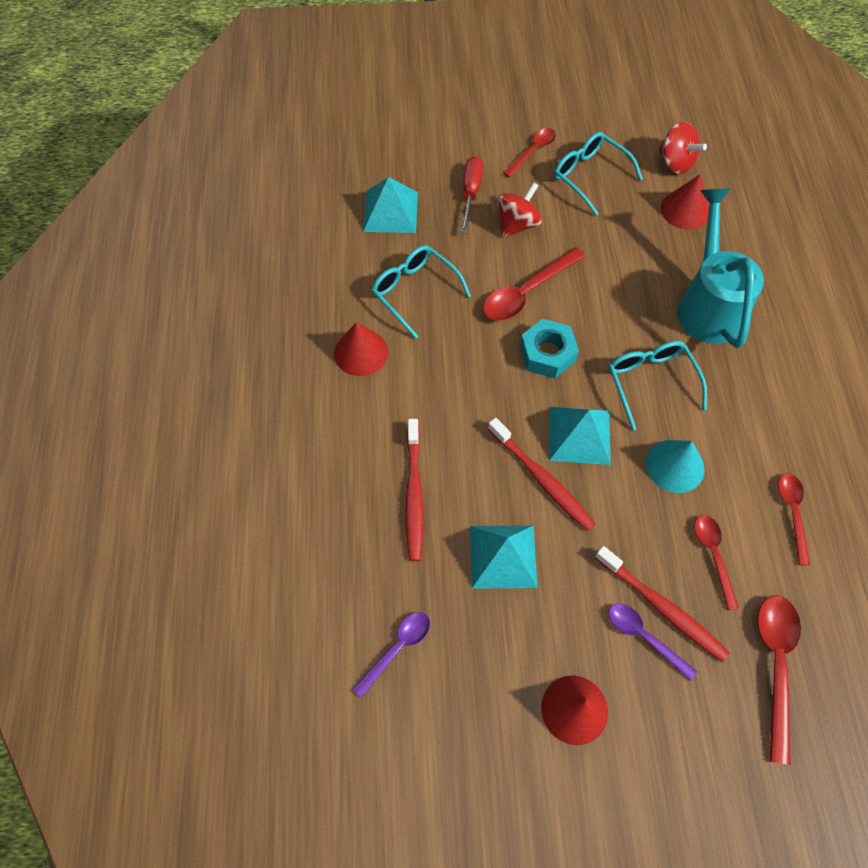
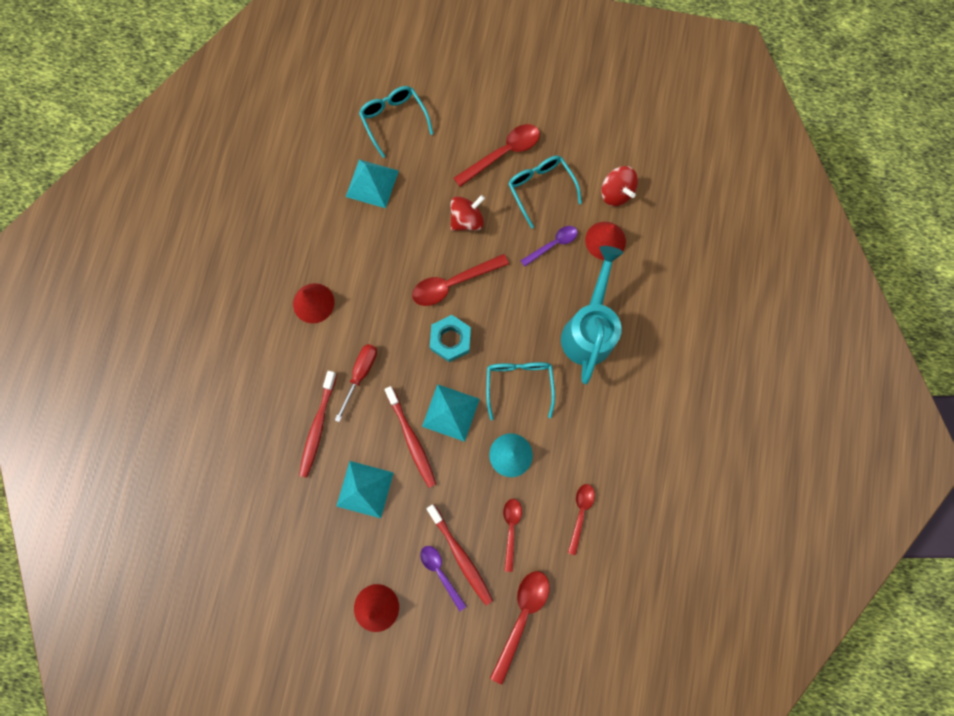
camera: 15 degrees right, 15 degrees up
purple spoon [352,612,430,698] -> purple spoon moved to [520,226,577,267]
turquoise glasses [371,245,471,339] -> turquoise glasses moved to [359,86,433,158]
red screwdriver [461,156,483,234] -> red screwdriver moved to [335,344,377,422]
red spoon [503,128,556,178] -> red spoon [454,124,540,187], size x1.56

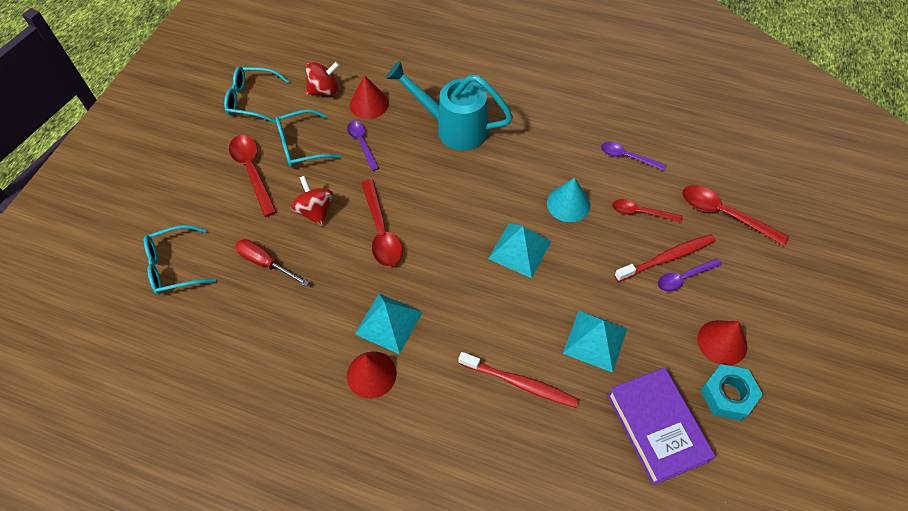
camera: 80 degrees left, 20 degrees down
red screwdriver [335,344,377,422] -> red screwdriver moved to [235,239,309,286]
turquoise pyramid [346,160,399,208] -> turquoise pyramid moved to [355,293,423,354]
red toothbrush [384,386,436,488] -> none
turquoise nut [430,315,471,362] -> turquoise nut moved to [700,364,763,421]
turquoise glasses [486,362,555,420] -> turquoise glasses moved to [224,66,290,123]
red spoon [568,484,595,555] -> purple spoon [601,142,666,171]
none -> purple book [607,368,716,485]

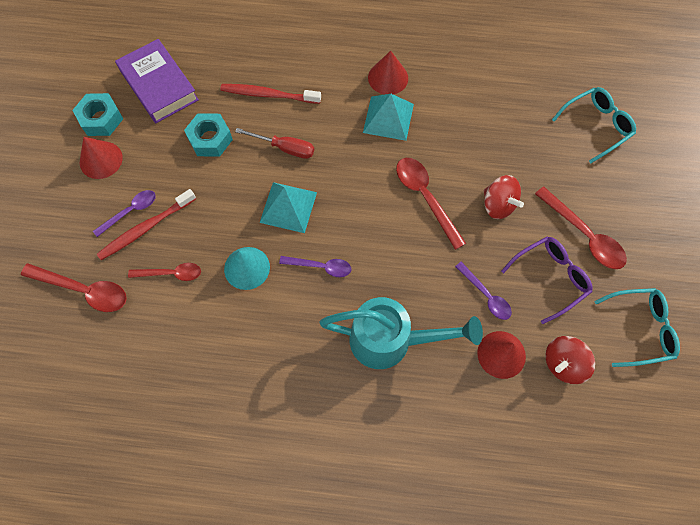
camera: 165 degrees right, 10 degrees up
red screwdriver [235,239,309,286] -> red screwdriver moved to [235,128,314,159]
turquoise glasses [275,109,341,167] -> purple glasses [501,237,592,324]
turquoise pyramid [563,311,627,373] -> turquoise nut [184,113,233,157]
purple spoon [601,142,666,171] -> purple spoon moved to [279,256,351,277]

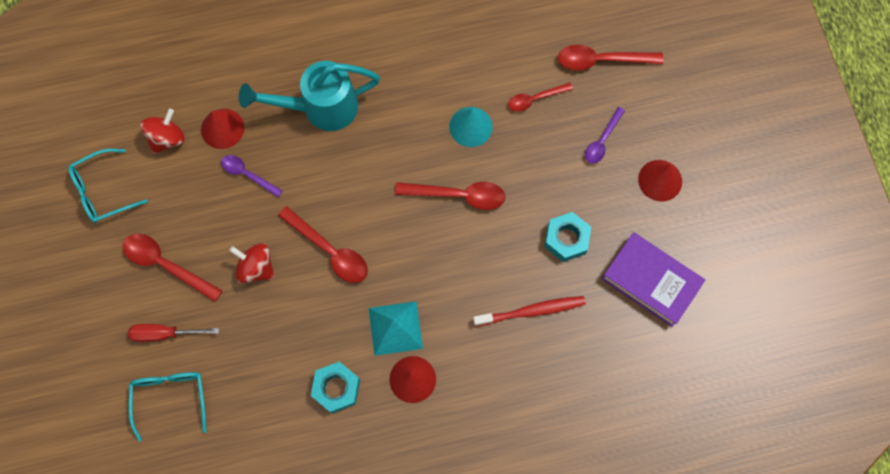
camera: 160 degrees right, 5 degrees up
turquoise nut [72,93,123,136] -> turquoise nut moved to [311,362,360,413]
red toothbrush [97,189,196,260] -> none
red screwdriver [235,128,314,159] -> red screwdriver moved to [128,324,219,342]
turquoise pyramid [260,182,317,233] -> red spoon [395,182,505,210]
purple spoon [279,256,351,277] -> none
purple glasses [501,237,592,324] -> none
turquoise glasses [552,87,636,164] -> turquoise glasses turned 135 degrees clockwise [129,372,206,442]

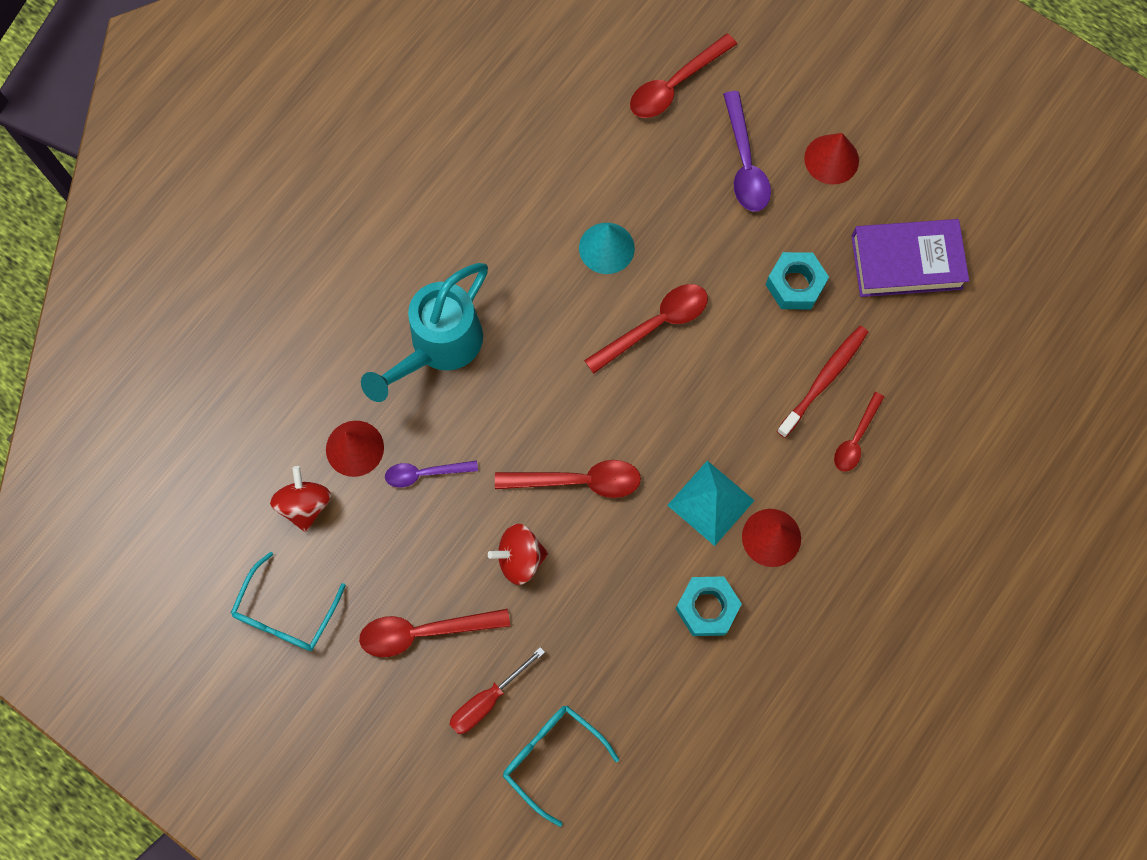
camera: 40 degrees left, 0 degrees up
red spoon [508,82,573,111] -> red spoon moved to [834,392,884,472]
purple spoon [585,107,625,164] -> purple spoon [723,91,771,212], size x1.56

